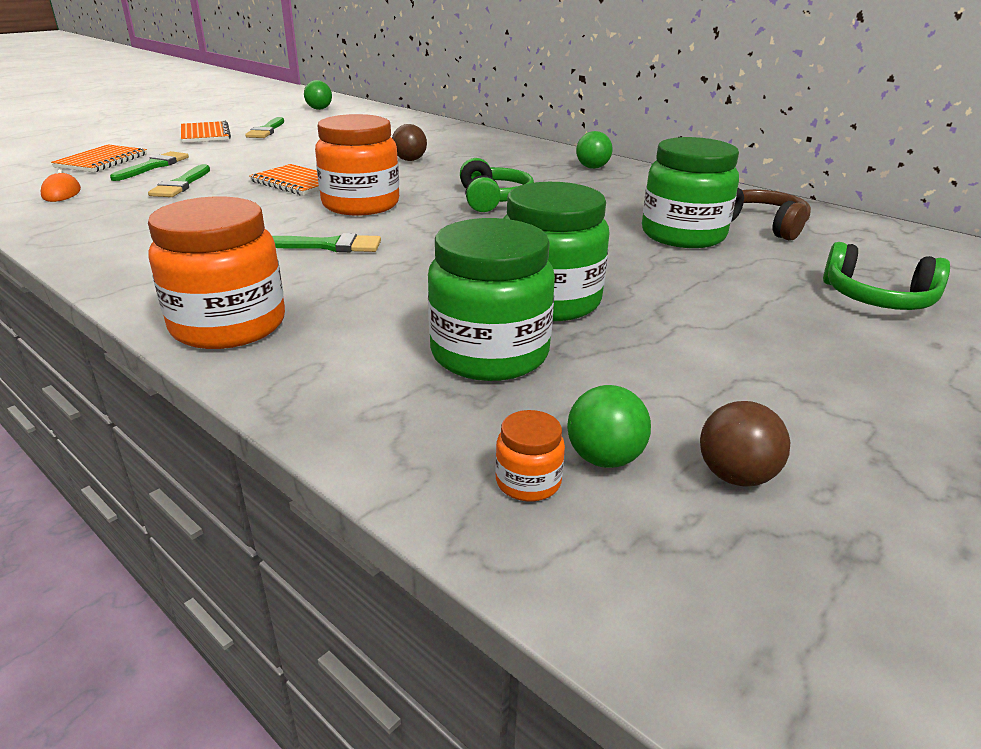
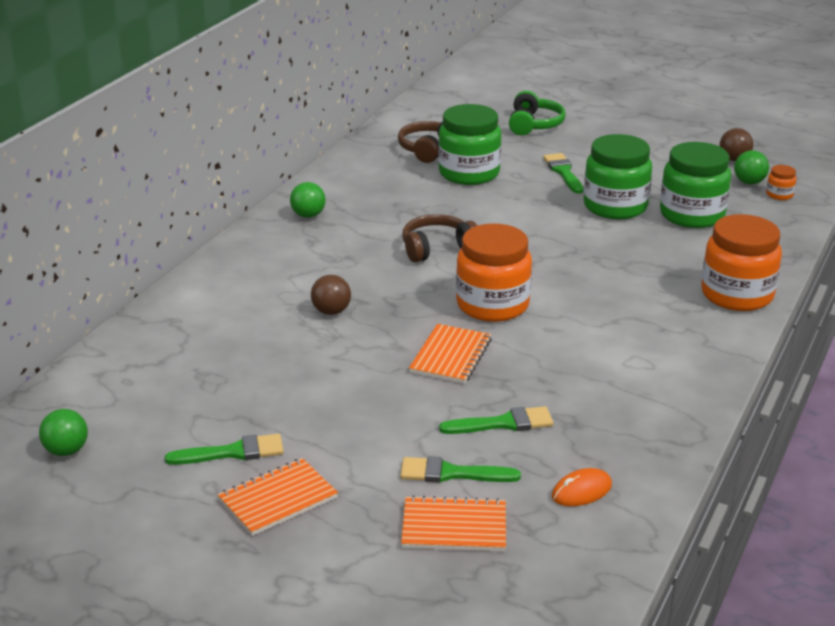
camera: 105 degrees left, 0 degrees up
green brush [272,233,381,252] -> green brush moved to [543,153,584,194]
green headphones [460,158,534,212] -> brown headphones [403,214,477,262]

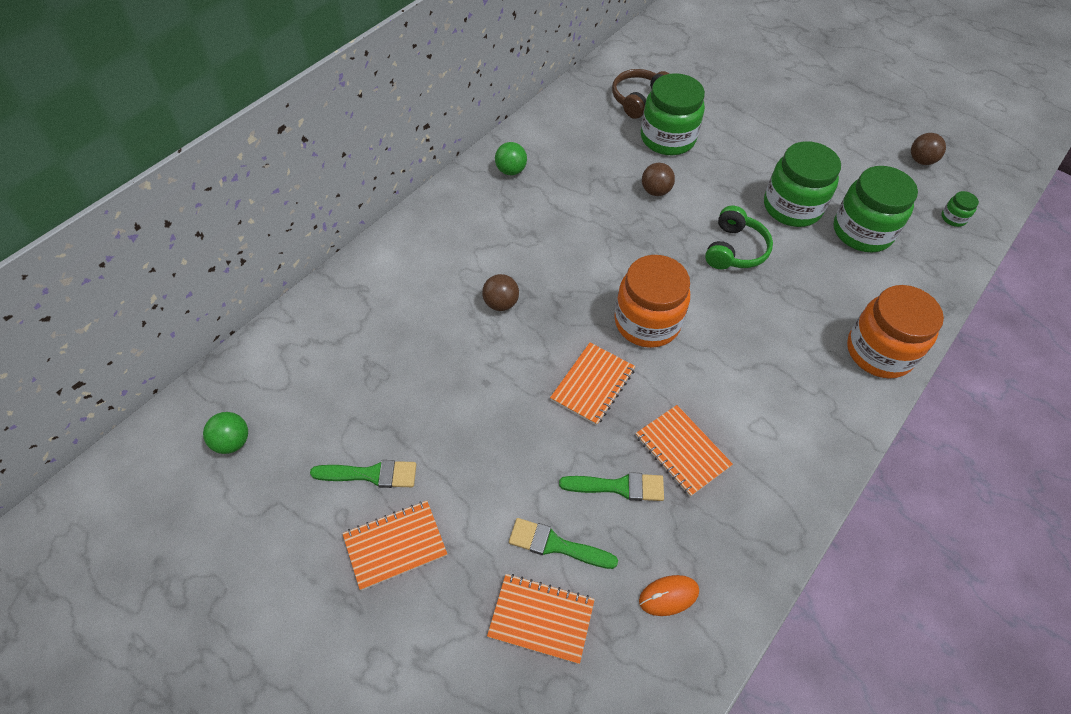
camera: 10 degrees right, 25 degrees up
brown headphones [403,214,477,262] -> none
green headphones [509,91,566,135] -> green headphones moved to [705,206,773,269]
green brush [543,153,584,194] -> none
green ball [734,150,769,184] -> none
orange jar [766,165,796,200] -> green jar [941,191,979,227]
none -> orange notebook [636,405,733,497]
none -> brown ball [642,163,675,196]

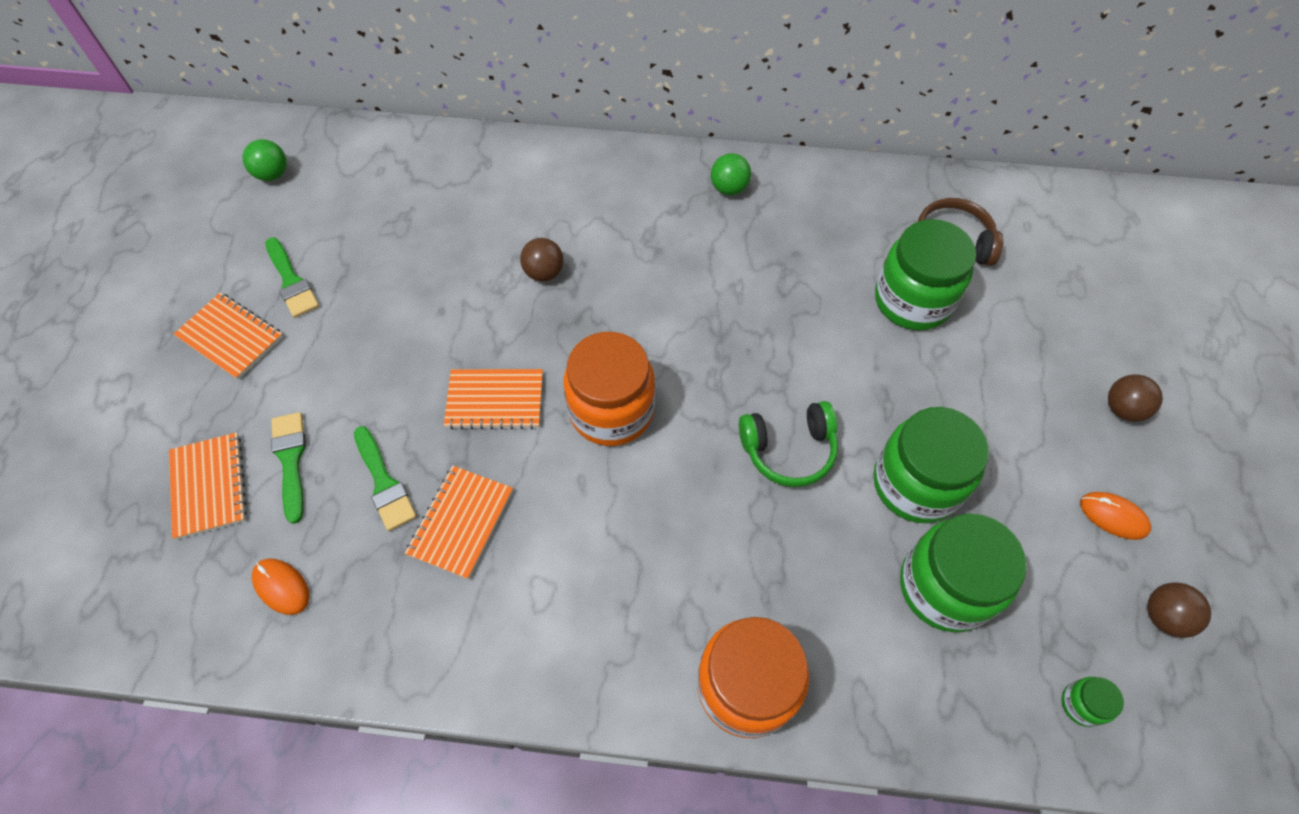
camera: 60 degrees right, 5 degrees up
brown ball [642,163,675,196] -> brown ball moved to [1108,374,1163,422]
none -> orange mouse [1080,492,1151,540]

